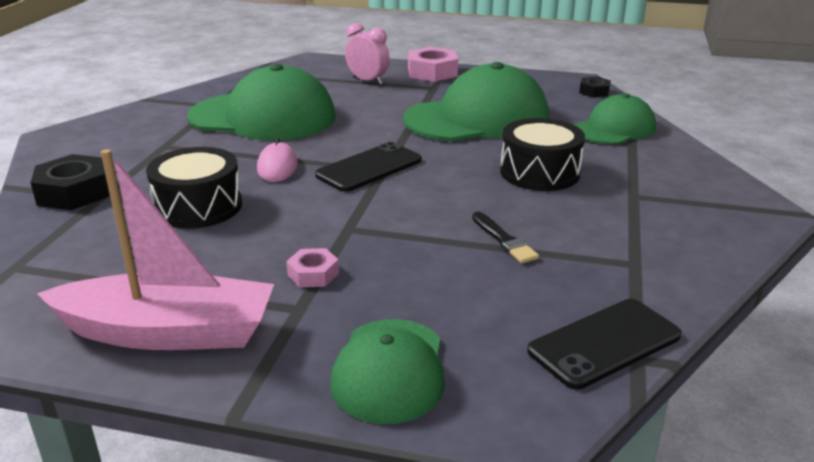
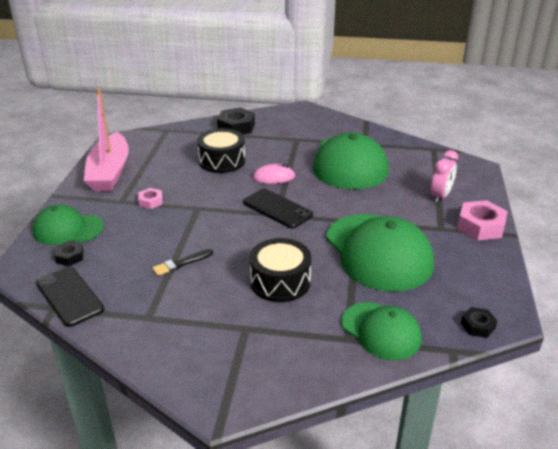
camera: 85 degrees right, 5 degrees up
none -> black nut [54,241,84,266]

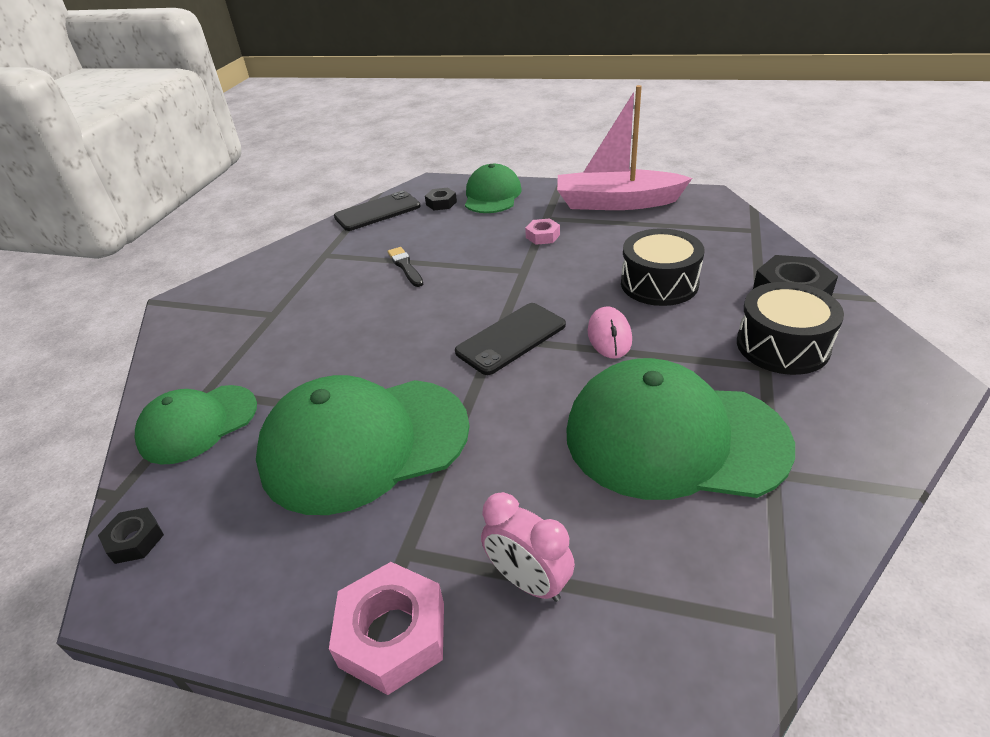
camera: 100 degrees right, 5 degrees up
black drum [250,238,311,302] -> black drum moved to [737,282,844,375]

